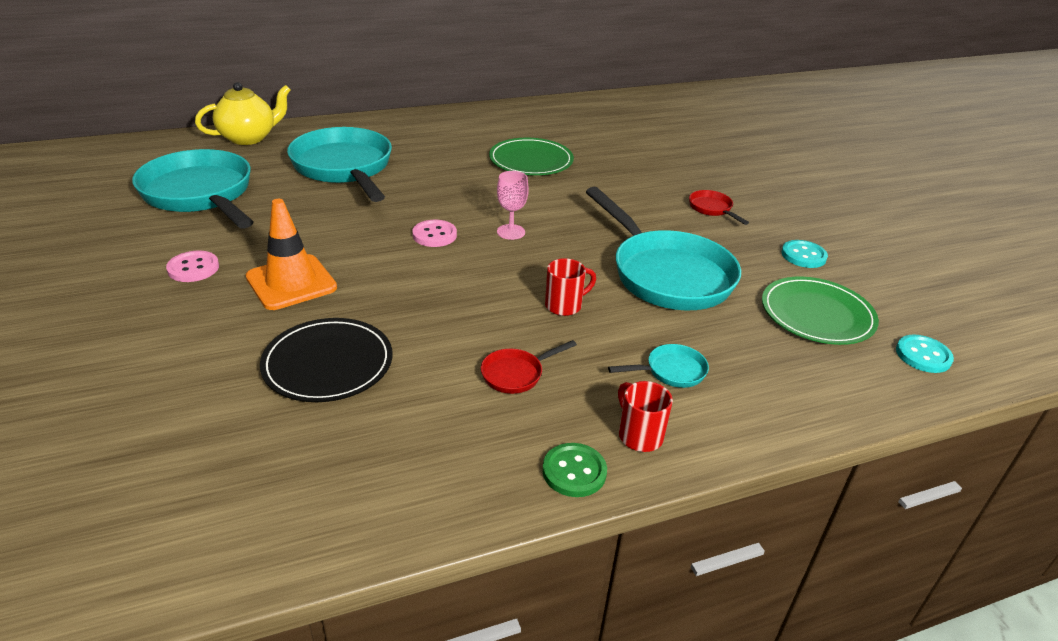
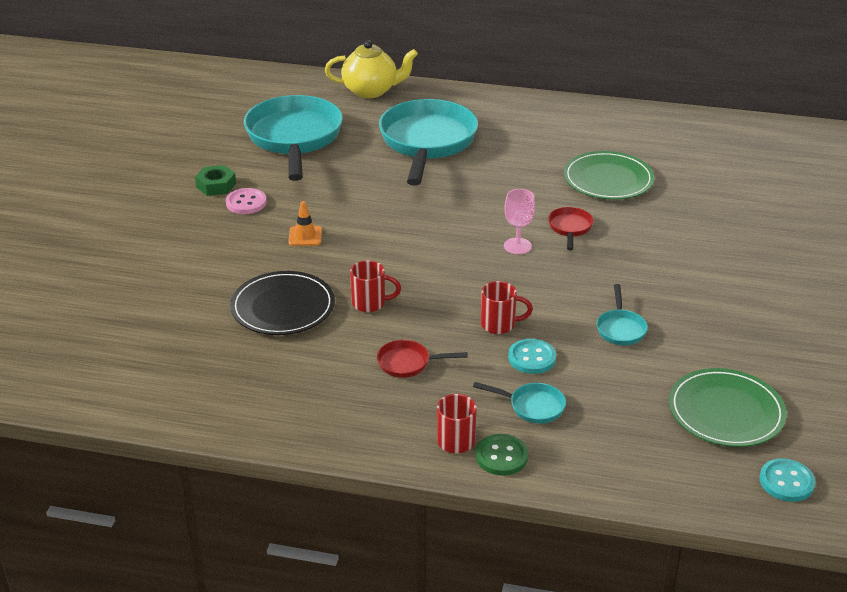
camera: 35 degrees right, 0 degrees up
orange traffic cone [246,199,337,310] -> orange traffic cone [288,201,322,246], size x0.52
pink button [412,220,457,247] -> none
green button [542,443,607,497] -> green button moved to [476,434,528,475]
turquoise pan [586,187,741,310] -> turquoise pan [596,284,648,345], size x0.41
red pan [689,190,749,225] -> red pan moved to [548,207,594,250]
turquoise button [781,240,828,268] -> turquoise button moved to [508,339,556,374]
none -> green nut [195,165,236,196]
none -> red mug [350,260,401,312]

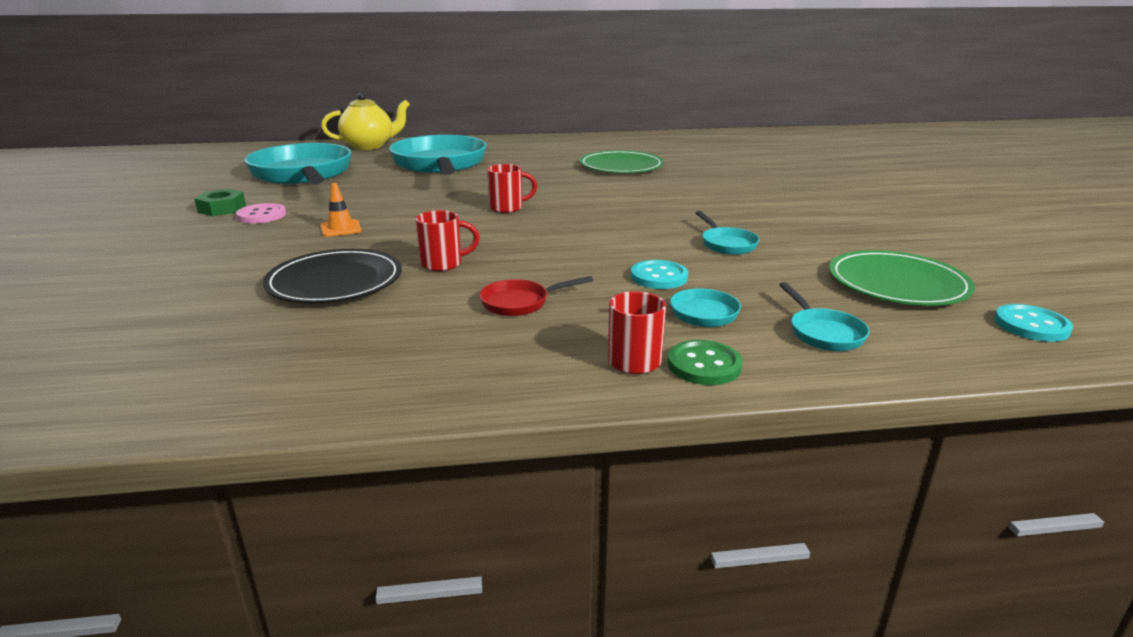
camera: 20 degrees left, 10 degrees down
red mug [481,281,533,334] -> red mug moved to [487,164,537,213]
pink goblet [504,189,535,254] -> none
red pan [548,207,594,250] -> none
none -> turquoise pan [779,282,870,351]

